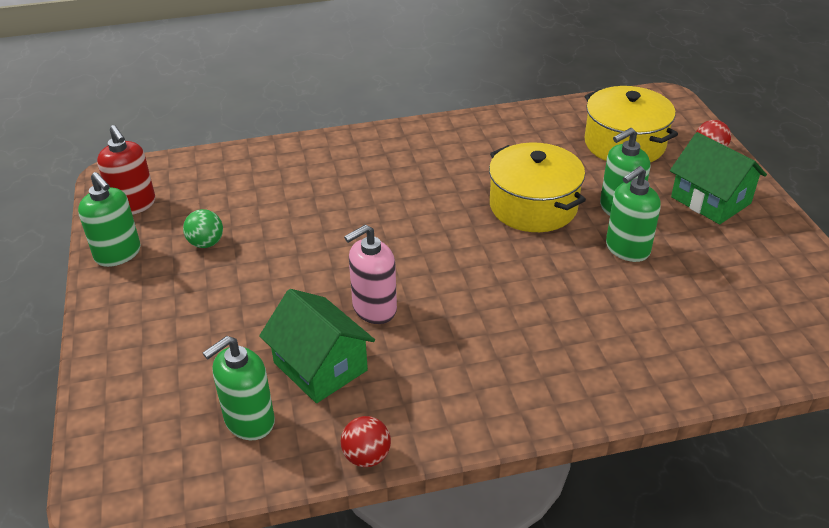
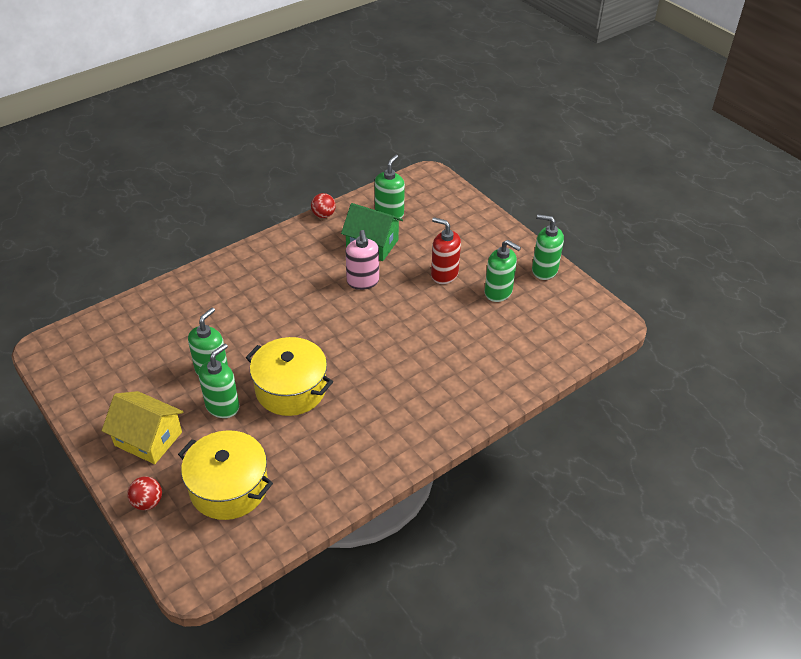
camera: 155 degrees right, 5 degrees up
red soap dispenser [97,125,155,215] -> red soap dispenser moved to [431,217,461,284]
green ball [183,209,223,248] -> green soap dispenser [485,240,521,302]
pink soap dispenser [344,224,397,324] -> pink soap dispenser turned 135 degrees clockwise [346,230,379,290]
green house [670,132,767,224] -> yellow house [102,391,184,464]

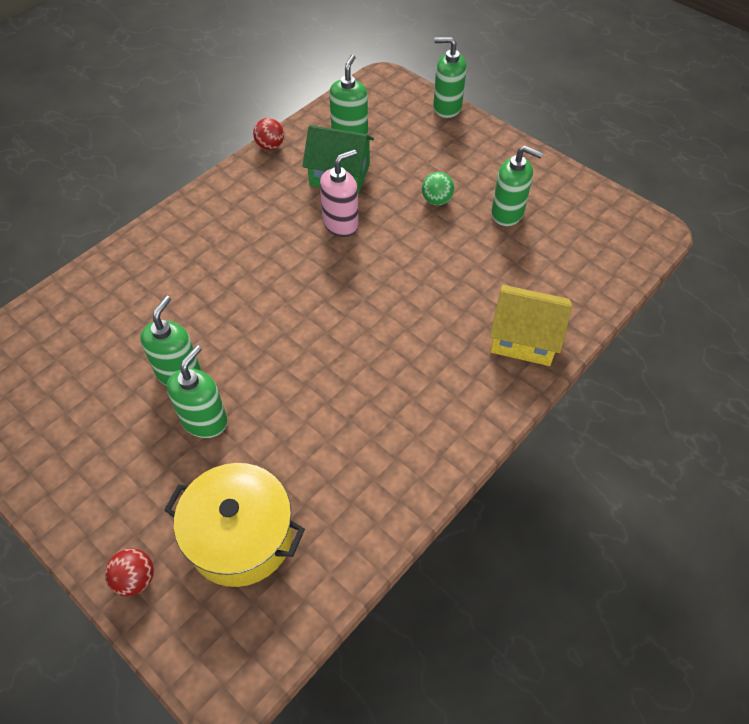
camera: 10 degrees left, 10 degrees up
yellow house [102,391,184,464] -> yellow house moved to [490,285,572,366]
yellow pot [246,337,333,416] -> none
pink soap dispenser [346,230,379,290] -> pink soap dispenser turned 105 degrees counterclockwise [320,149,359,237]
red soap dispenser [431,217,461,284] -> green ball [422,172,455,205]
green soap dispenser [532,214,564,280] -> green soap dispenser moved to [433,37,467,118]

